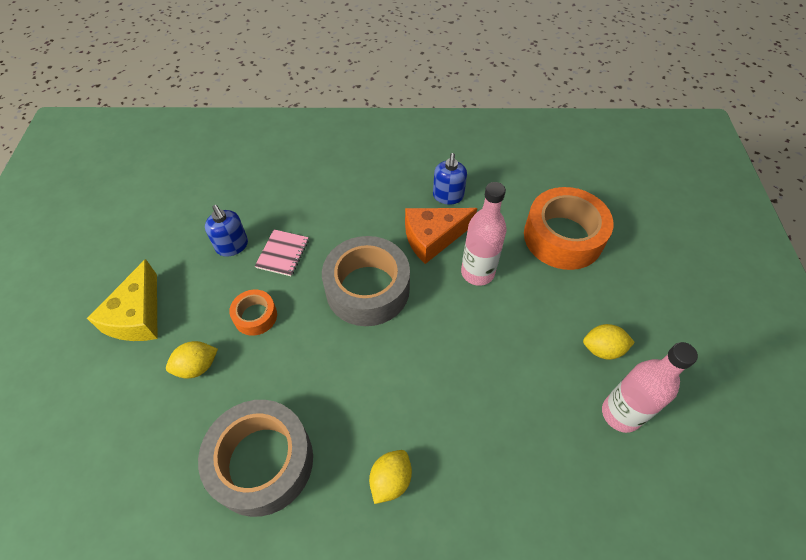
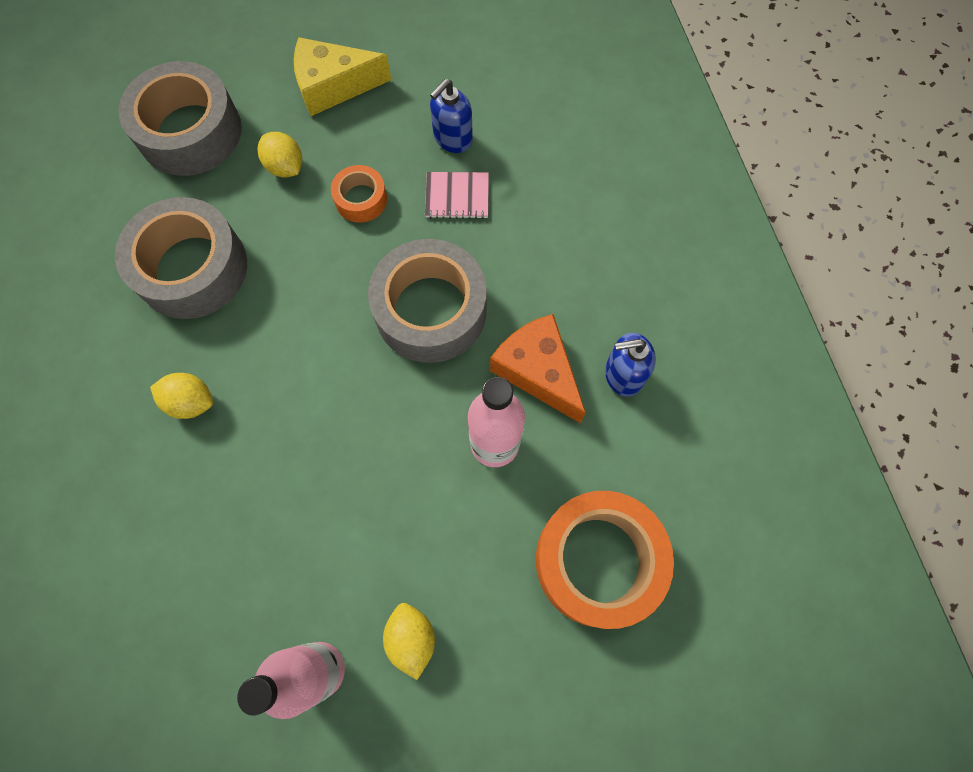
camera: 75 degrees right, 15 degrees up
none -> grey tape [118,61,242,176]

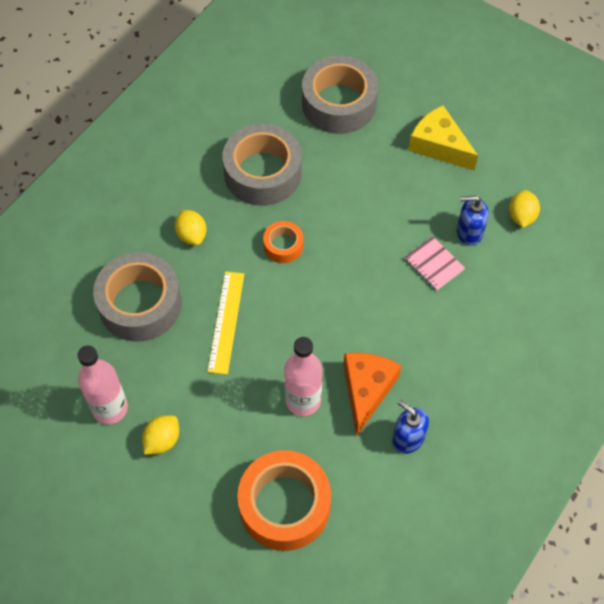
camera: 50 degrees right, 10 degrees down
yellow lemon [257,132,302,177] -> yellow lemon moved to [509,190,540,228]
orange tape [331,165,387,223] -> orange tape moved to [263,221,303,263]
grey tape [368,239,487,363] -> grey tape moved to [93,252,182,342]
none -> yellow ruler [207,271,244,375]

